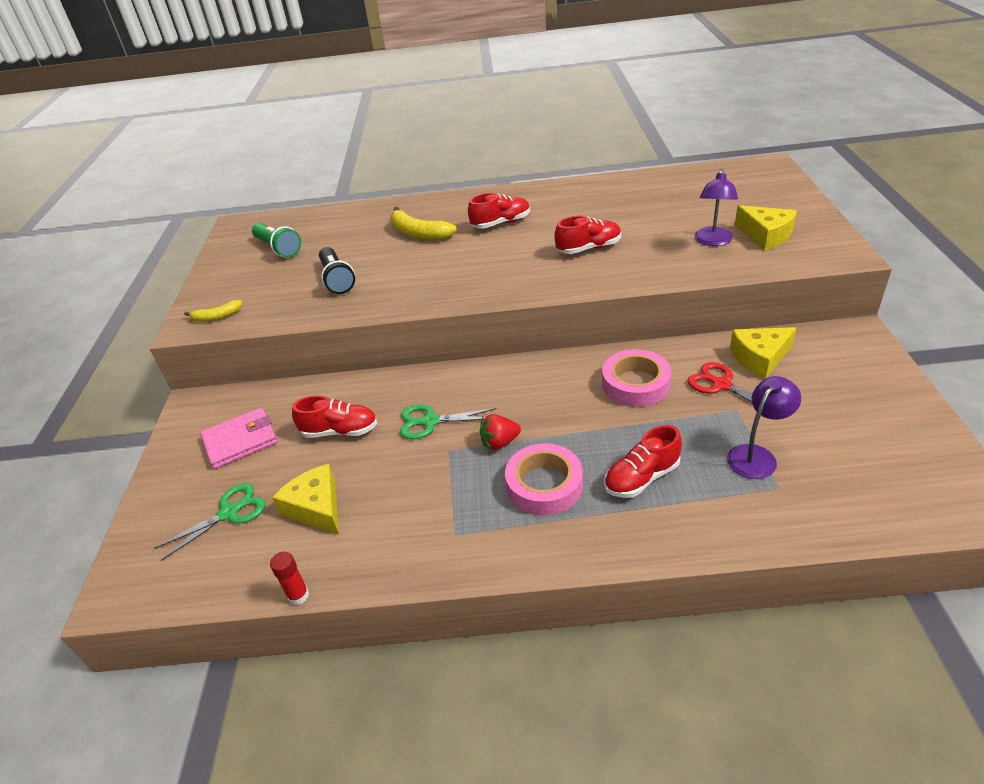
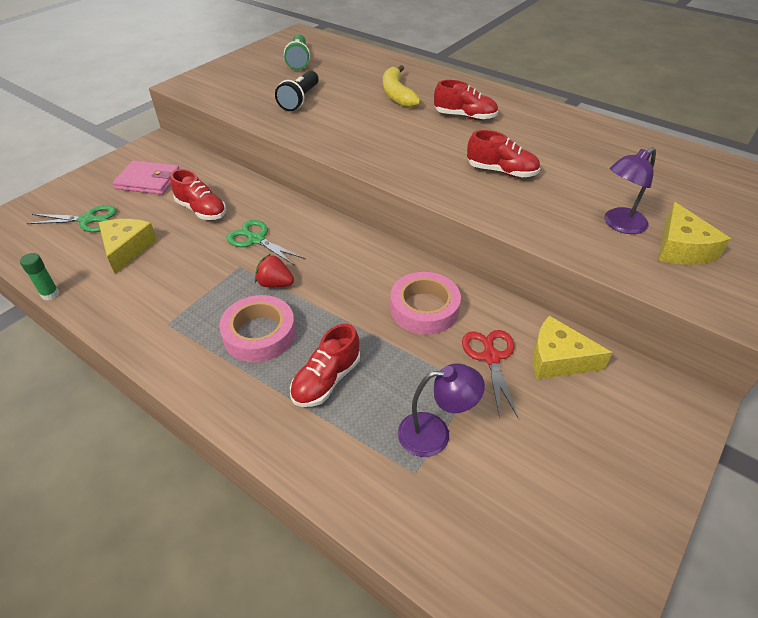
camera: 35 degrees right, 5 degrees up
yellow banana [184,300,242,322] -> none
red glue stick [270,551,309,605] -> green glue stick [20,253,59,300]
red shoe [604,425,682,498] -> red shoe turned 60 degrees counterclockwise [290,324,360,407]

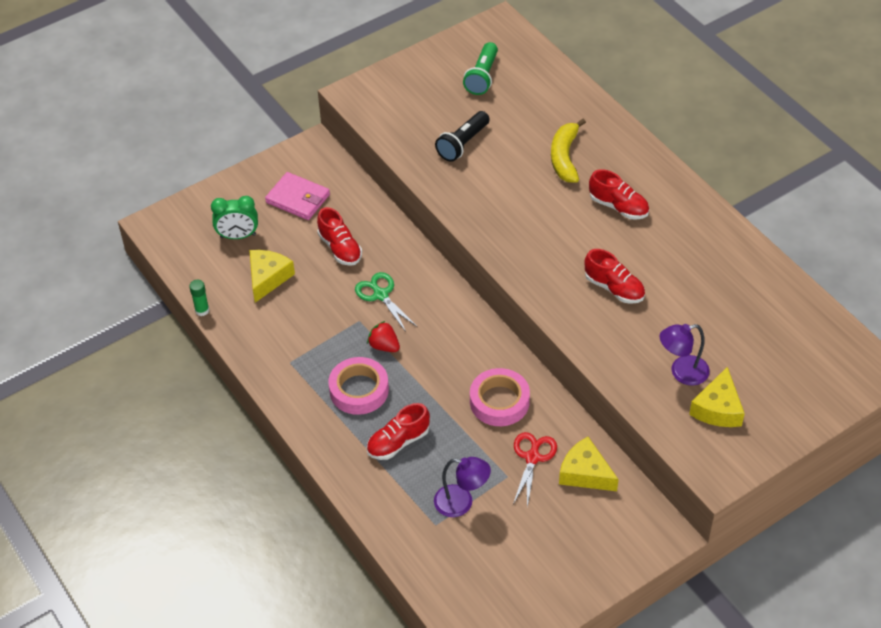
camera: 20 degrees right, 5 degrees up
green scissors [27,205,117,232] -> green clock [211,196,258,239]

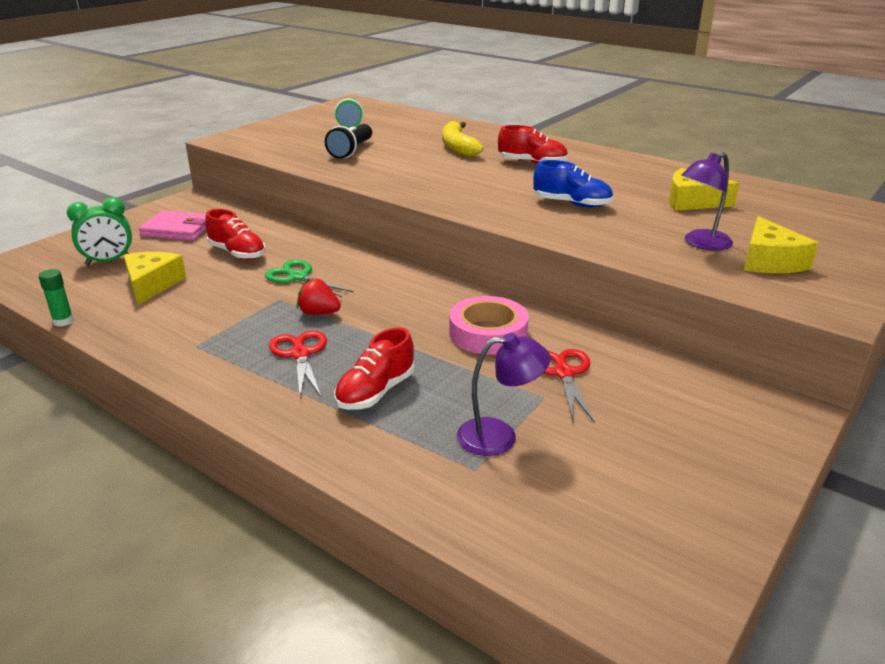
camera: 20 degrees left, 20 degrees down
pink tape [328,357,389,415] -> red scissors [269,331,327,397]
yellow cheese [559,437,619,491] -> yellow cheese moved to [669,168,739,211]
red shoe [585,249,645,304] -> blue shoe [533,160,613,208]

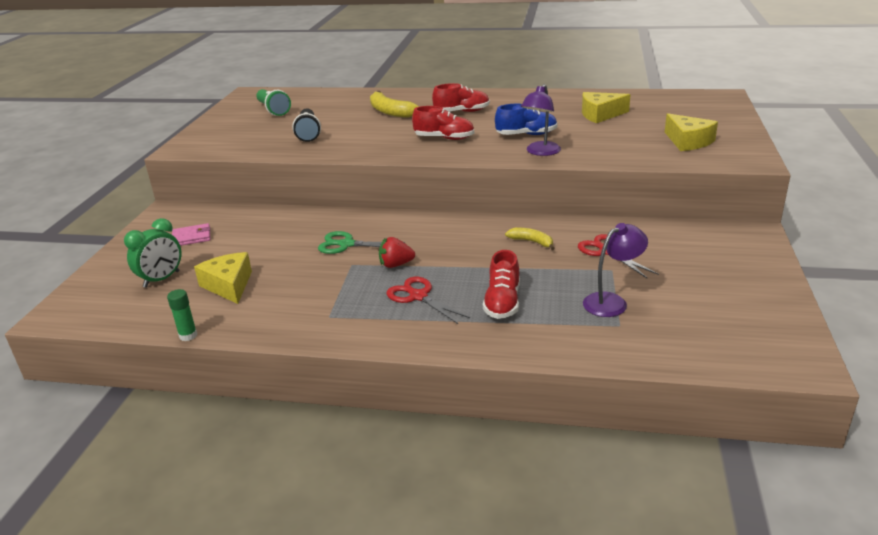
camera: 25 degrees left, 0 degrees up
pink wallet [139,210,206,241] -> pink wallet [172,223,210,246], size x0.67
red shoe [205,209,266,260] -> red shoe moved to [412,106,474,140]
pink tape [449,296,529,355] -> yellow banana [505,228,555,250]
purple lamp [681,152,733,251] -> purple lamp moved to [521,84,561,156]

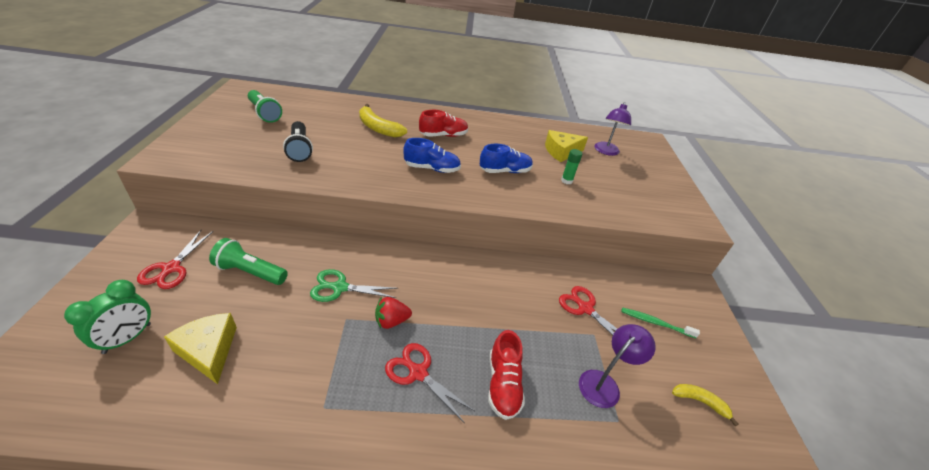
camera: 15 degrees left, 10 degrees up
green glue stick [167,289,197,341] -> green glue stick moved to [561,149,582,184]
pink wallet [172,223,210,246] -> red scissors [137,230,213,289]
red shoe [412,106,474,140] -> blue shoe [403,138,461,173]
yellow banana [505,228,555,250] -> yellow banana moved to [672,384,738,426]
purple lamp [521,84,561,156] -> purple lamp moved to [594,102,631,156]
yellow cheese [665,113,718,151] -> none
none -> green flashlight [209,238,288,285]
none -> green toothbrush [621,307,700,338]

